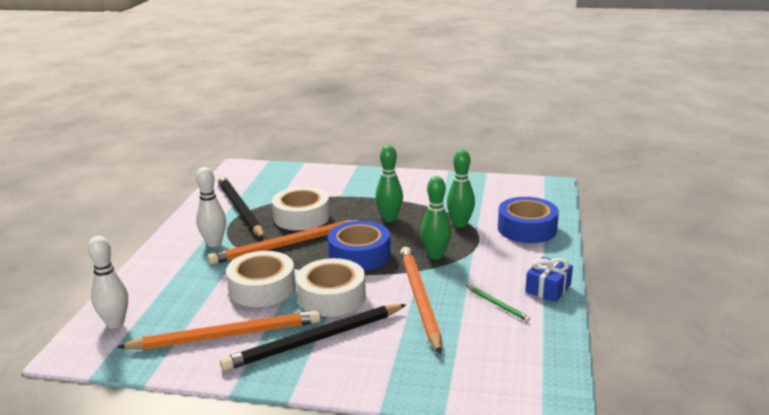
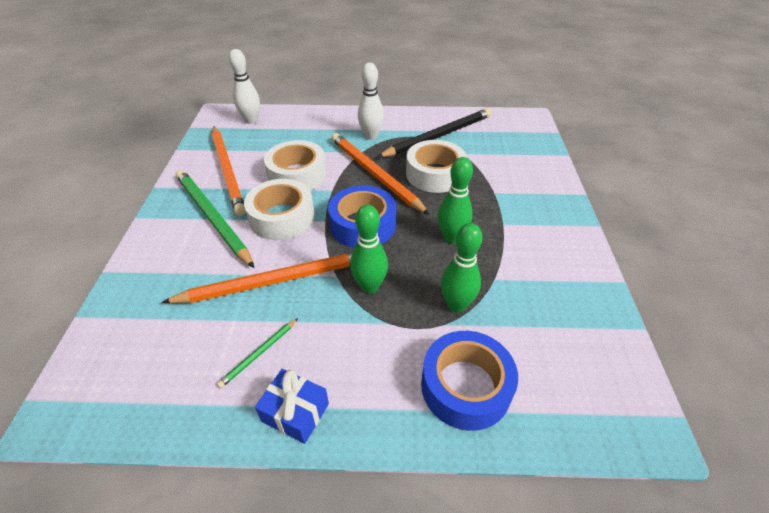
camera: 80 degrees right, 20 degrees up
black pencil [220,304,407,371] -> green pencil [176,170,254,268]

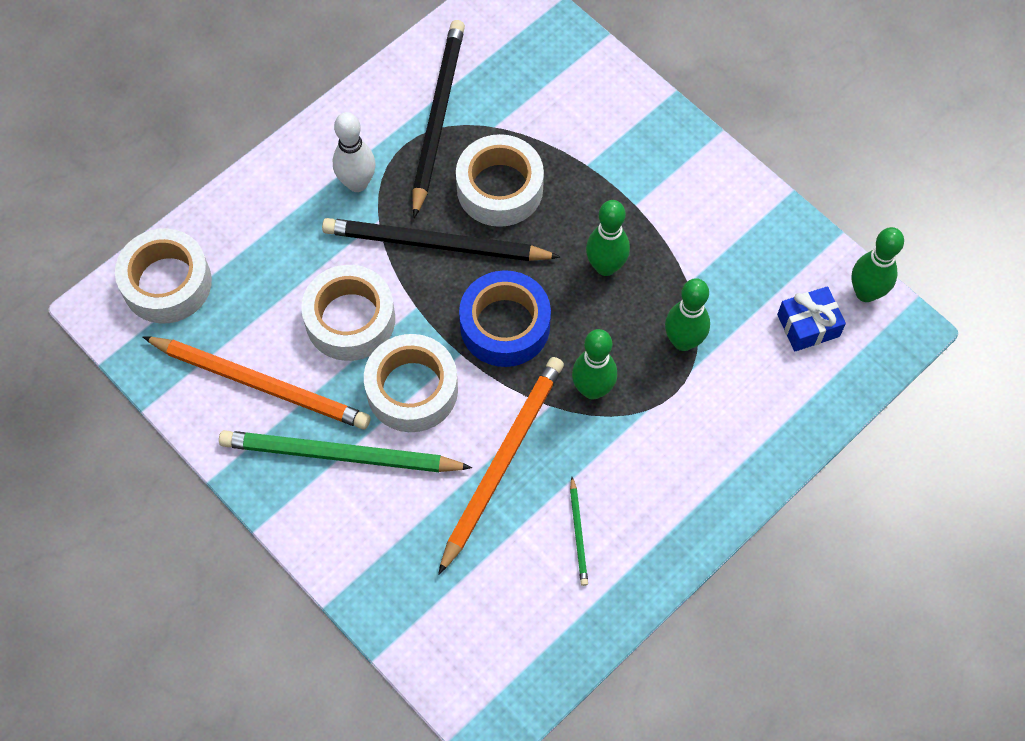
camera: 45 degrees left, 20 degrees up
white bowling pin [229,49,260,124] -> white tape [115,228,212,323]
blue gift [255,369,329,444] -> blue gift moved to [777,286,846,351]
orange pencil [331,133,430,215] -> black pencil [322,218,560,261]
blue tape [421,331,518,431] -> none
none -> green bowling pin [852,227,904,302]

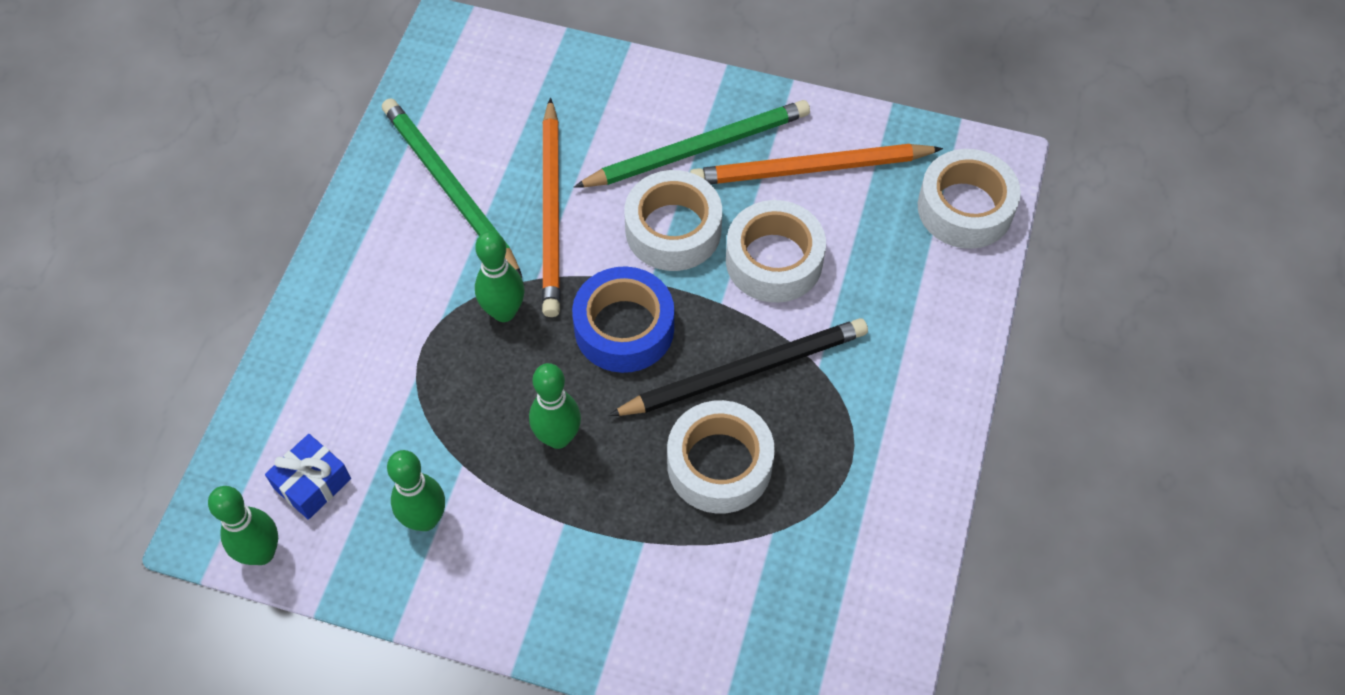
camera: 150 degrees right, 5 degrees down
white bowling pin [333,112,376,192] -> none
black pencil [413,20,465,218] -> none
green pencil [570,477,588,586] -> green pencil [382,98,522,278], size x2.27
green bowling pin [665,278,710,351] -> green bowling pin moved to [387,450,445,531]

